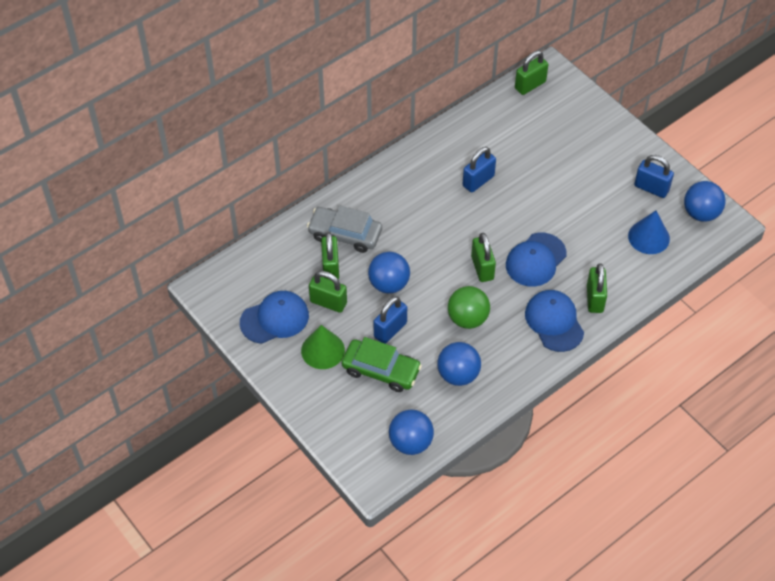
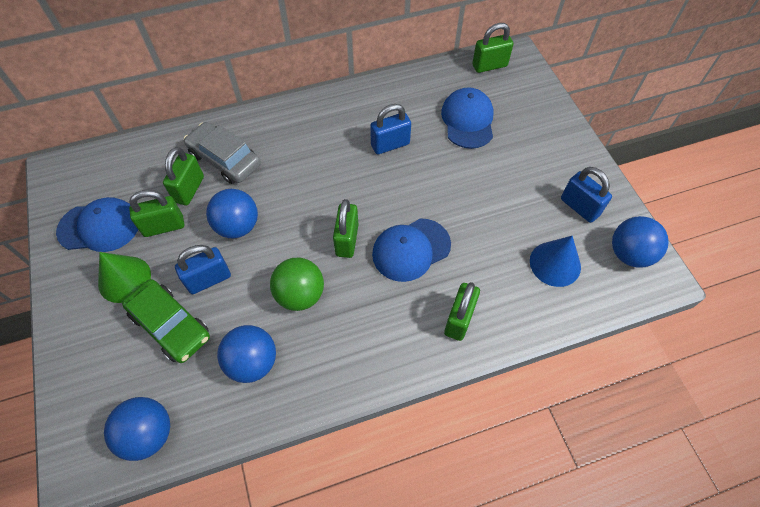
camera: 20 degrees right, 5 degrees up
green padlock [309,271,347,313] -> green padlock turned 60 degrees counterclockwise [129,190,184,237]
blue cap [525,290,584,352] -> blue cap moved to [441,87,494,149]

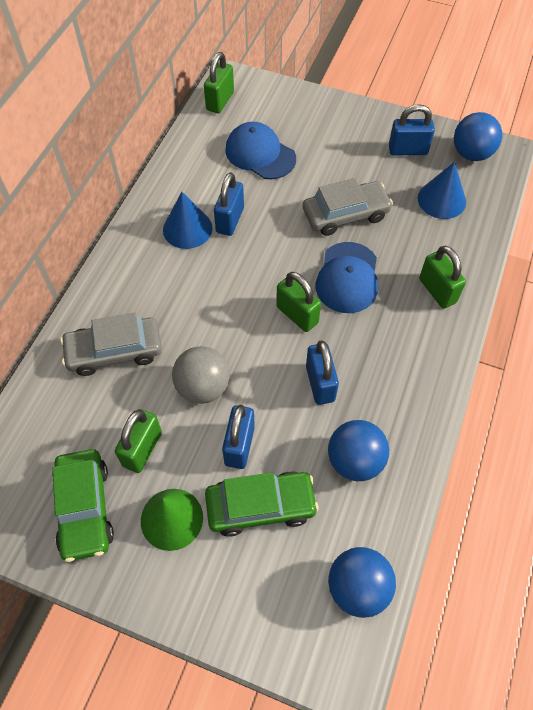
camera: 50 degrees left, 0 degrees up
blue cap [56,197,138,252] -> green car [52,449,114,562]
green padlock [163,147,204,205] -> none
blue ball [206,189,258,239] -> grey ball [172,346,230,404]
green ball [270,258,324,311] -> blue padlock [306,341,339,405]
none -> blue cone [163,192,213,249]
none -> grey car [303,178,393,236]

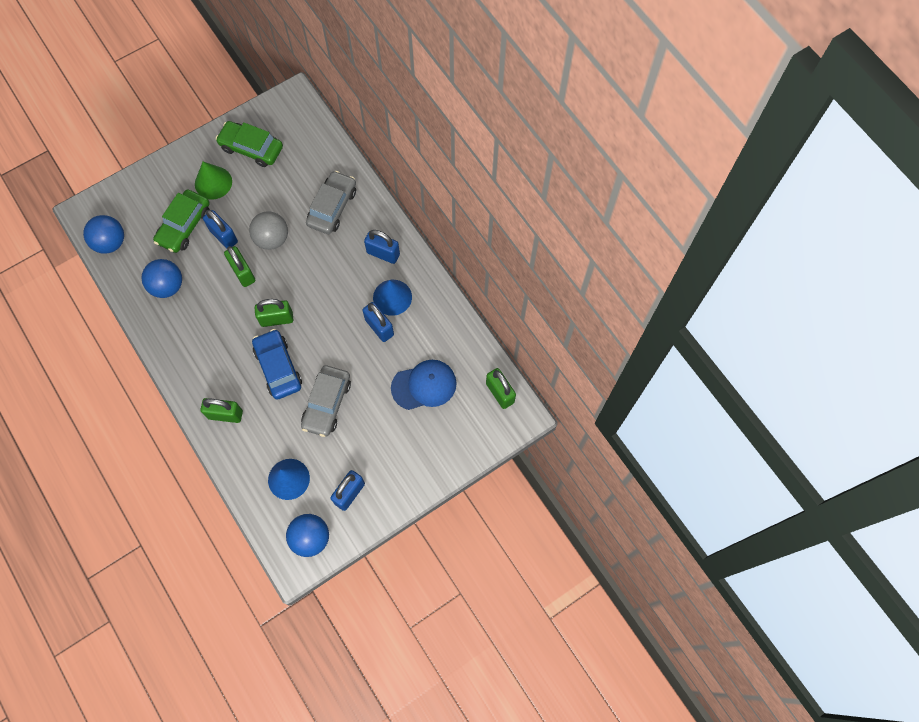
camera: 125 degrees right, 10 degrees up
green padlock [115,409,162,473] -> green padlock moved to [224,246,255,287]
blue padlock [306,341,339,405] -> blue padlock moved to [364,230,400,264]
blue cap [316,242,378,313] -> blue car [252,329,302,399]

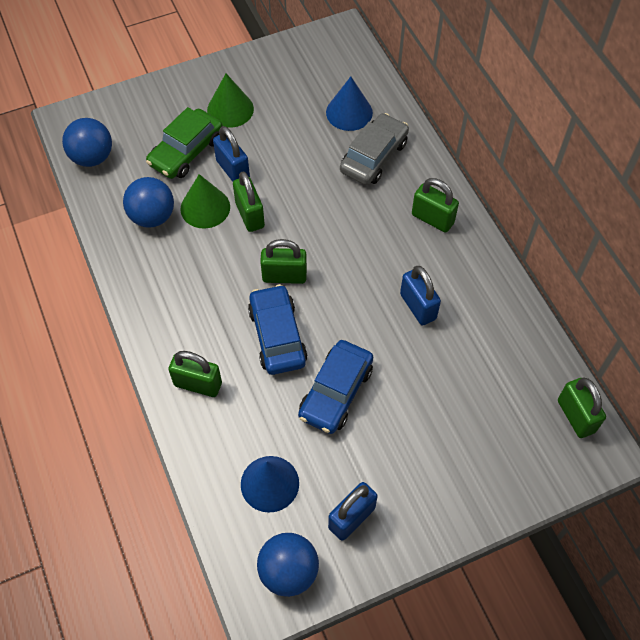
camera: 10 degrees right, 10 degrees down
green car [216,121,283,167] -> none
grey ball [249,211,288,250] -> none
grey car [301,365,351,437] -> blue car [298,340,373,434]
blue padlock [364,230,400,264] -> green padlock [412,178,459,233]
blue cone [373,280,412,316] -> blue cone moved to [326,77,373,131]
blue cap [391,360,457,410] -> none
none -> green cone [180,174,230,228]

